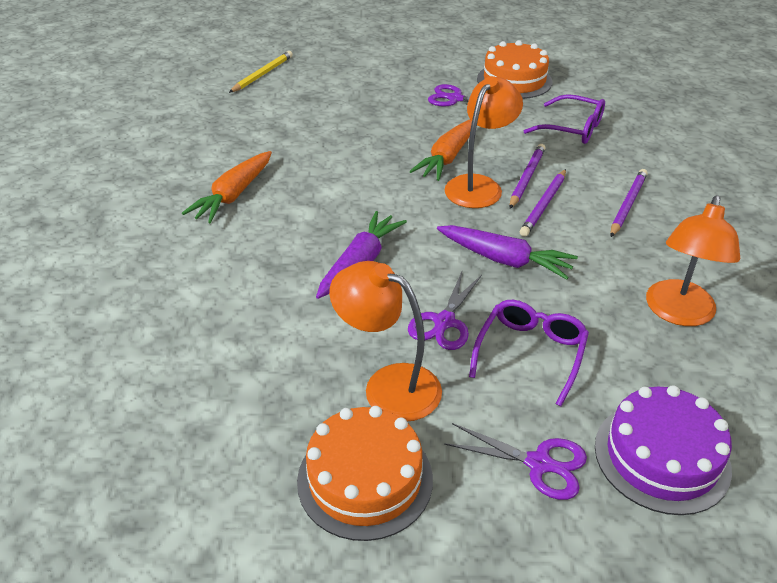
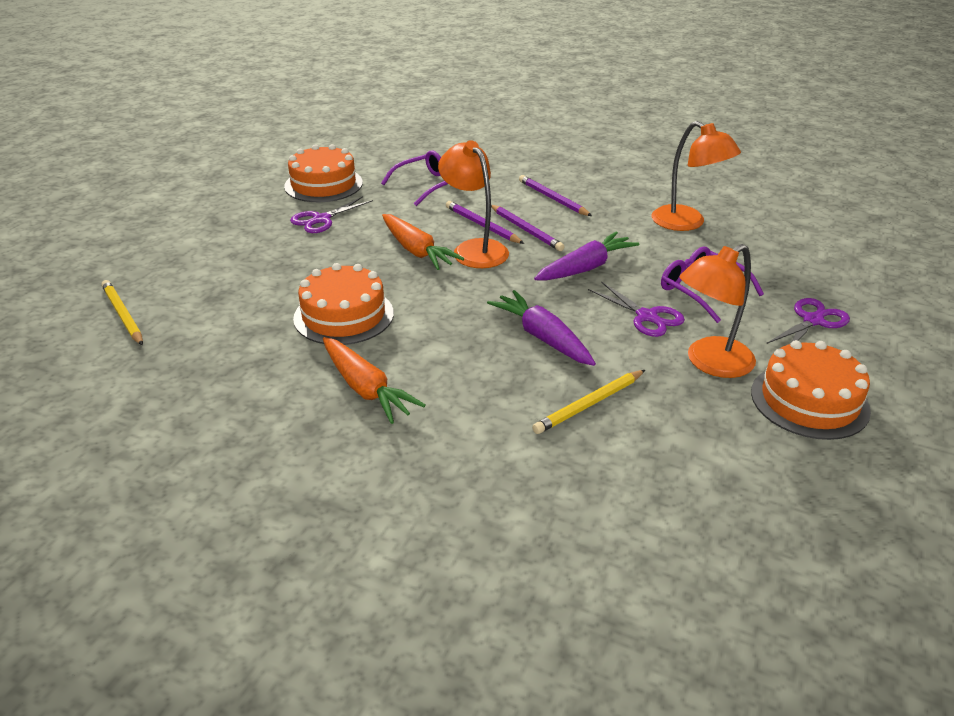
camera: 65 degrees left, 5 degrees down
purple cake [595,385,732,515] -> none
none -> orange cake [293,263,394,345]
none -> yellow pencil [532,370,645,434]

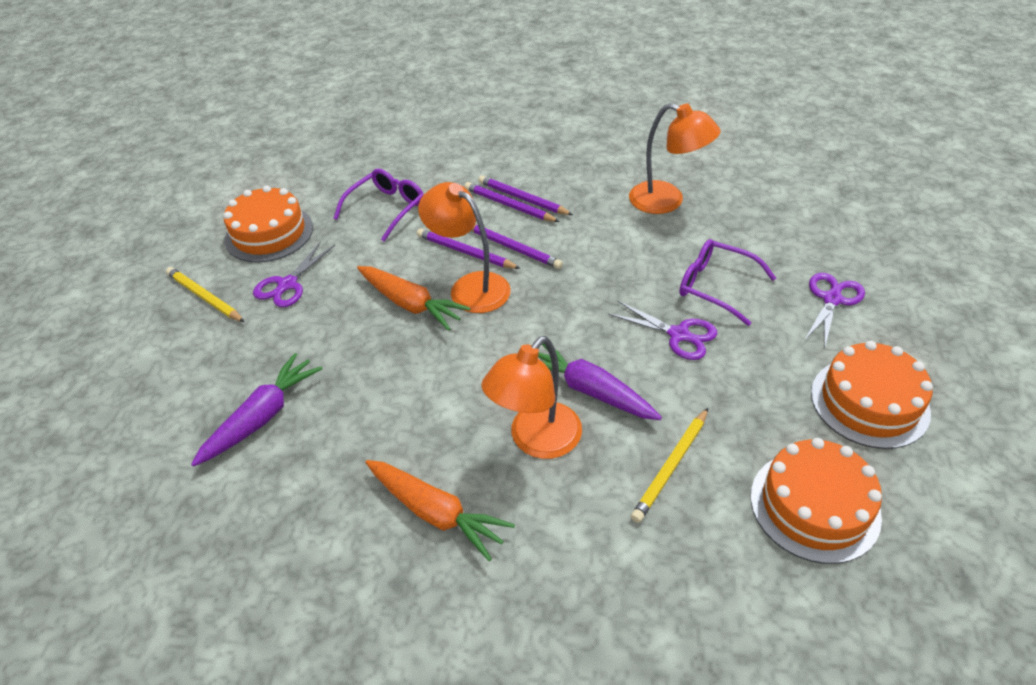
camera: 15 degrees left, 10 degrees up
yellow pencil [101,280,143,346] -> yellow pencil moved to [166,267,245,322]
orange cake [293,263,394,345] -> orange cake moved to [751,438,882,564]
purple carrot [534,232,640,280] -> purple carrot moved to [191,353,323,467]
orange lamp [680,244,756,378] -> orange lamp moved to [481,336,582,459]
none -> purple pencil [464,182,560,222]

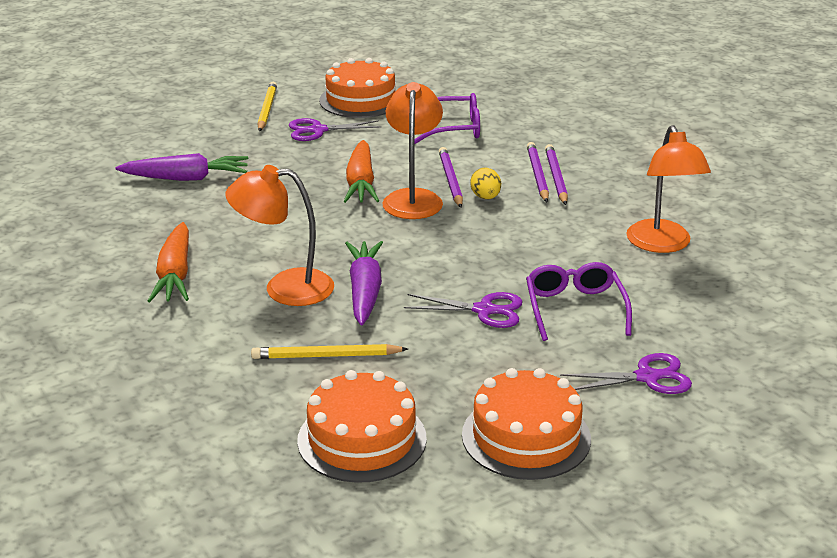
camera: 50 degrees right, 15 degrees down
purple pencil [472,224,563,269] -> yellow egg [471,168,501,199]
purple scissors [608,301,717,360] -> purple scissors turned 75 degrees counterclockwise [404,292,523,328]

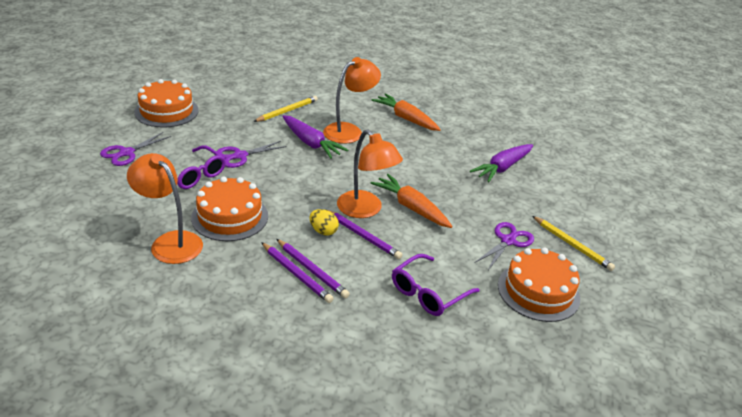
camera: 135 degrees right, 5 degrees up
orange cake [297,370,427,483] -> orange cake moved to [191,177,268,241]

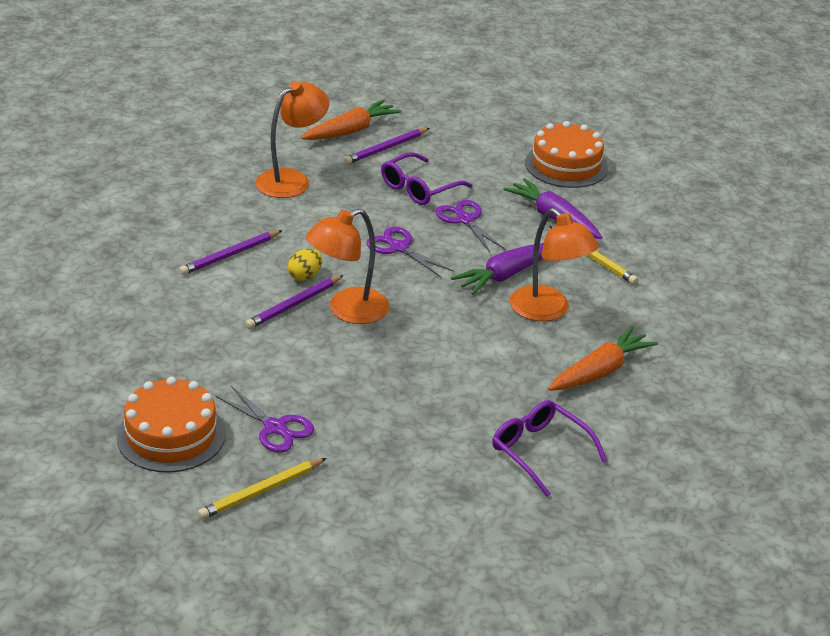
camera: 95 degrees right, 0 degrees up
purple scissors [100,132,171,166] -> purple scissors moved to [366,227,454,277]
orange cake [191,177,268,241] -> none
purple pencil [276,239,350,299] -> purple pencil moved to [343,128,429,164]
orange carrot [371,174,452,228] -> orange carrot moved to [301,99,401,140]
purple glasses [392,254,480,316] -> purple glasses moved to [492,400,607,497]
purple carrot [470,144,533,182] -> purple carrot moved to [503,178,602,239]

